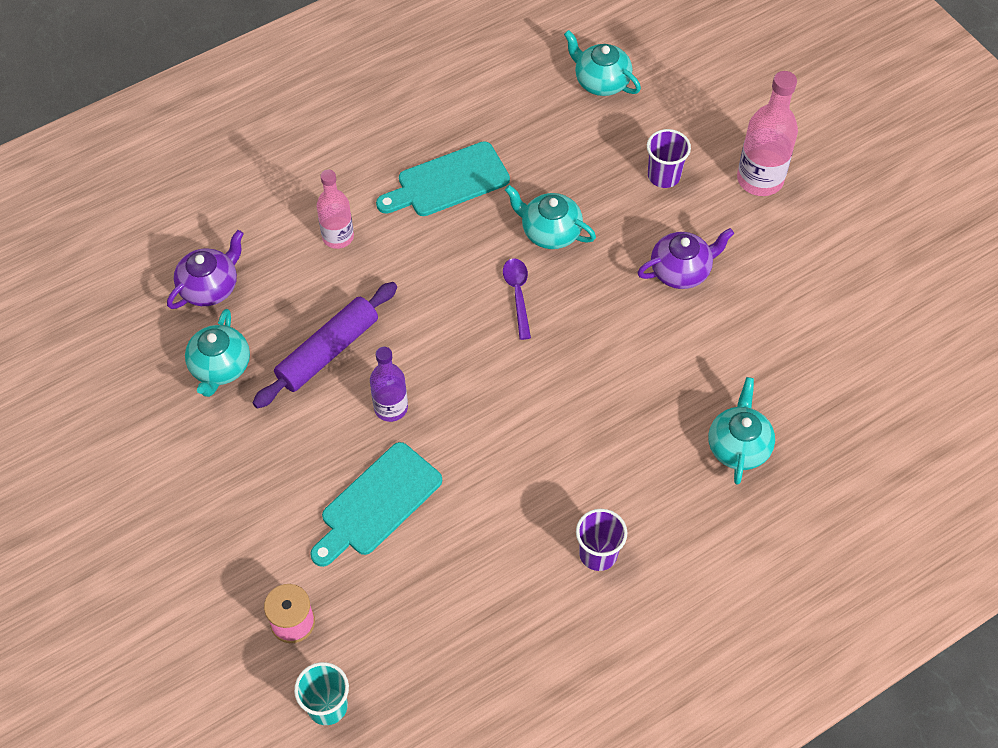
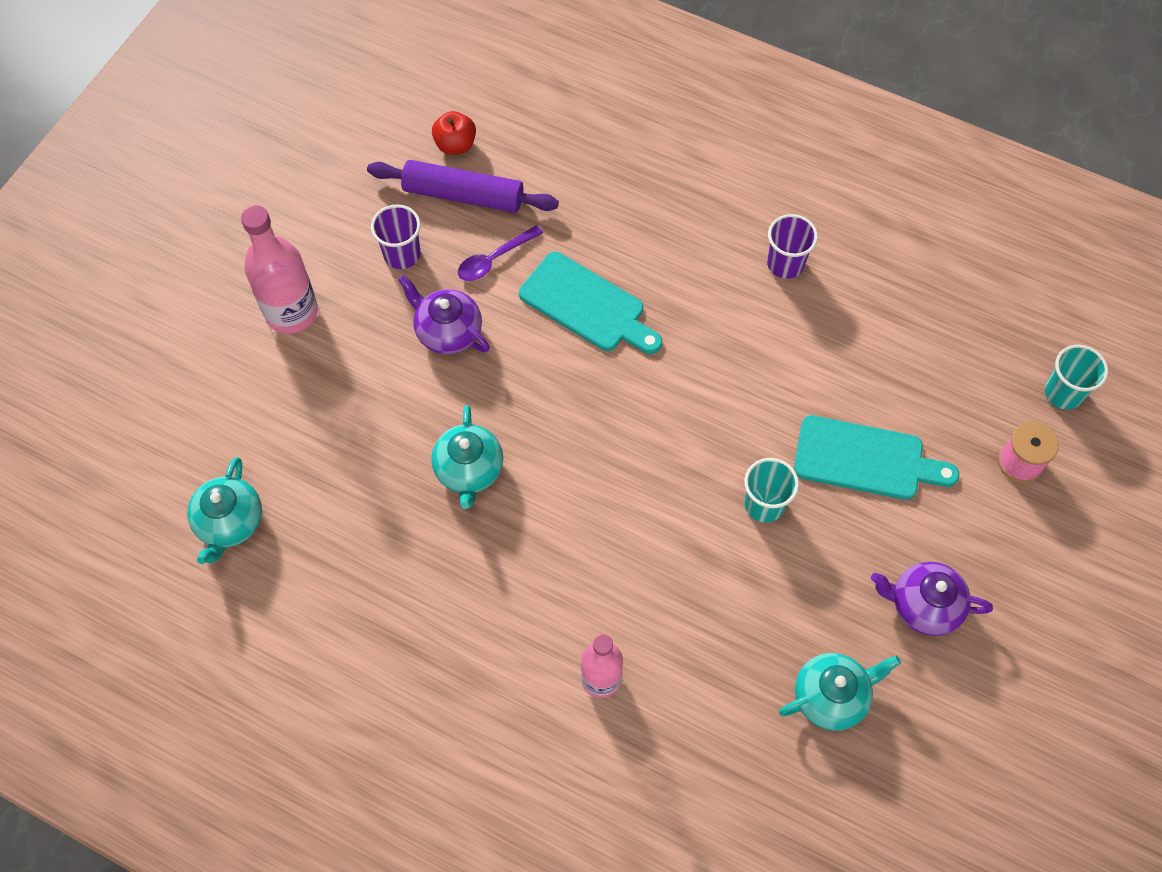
camera: 120 degrees left, 5 degrees up
purple teapot [167,230,244,309] -> purple teapot moved to [871,562,993,636]
purple rolling pin [253,282,397,409] -> purple rolling pin moved to [367,160,559,213]
purple bottle [370,347,408,422] -> turquoise cup [744,458,799,523]
turquoise cutting board [376,141,510,216] -> turquoise cutting board moved to [519,252,662,354]
purple spoon [503,258,531,340] -> purple spoon moved to [458,225,543,281]
purple cup [647,129,691,188] -> purple cup moved to [371,205,421,269]
turquoise teapot [708,377,775,485] -> none
none -> red apple [432,111,476,155]

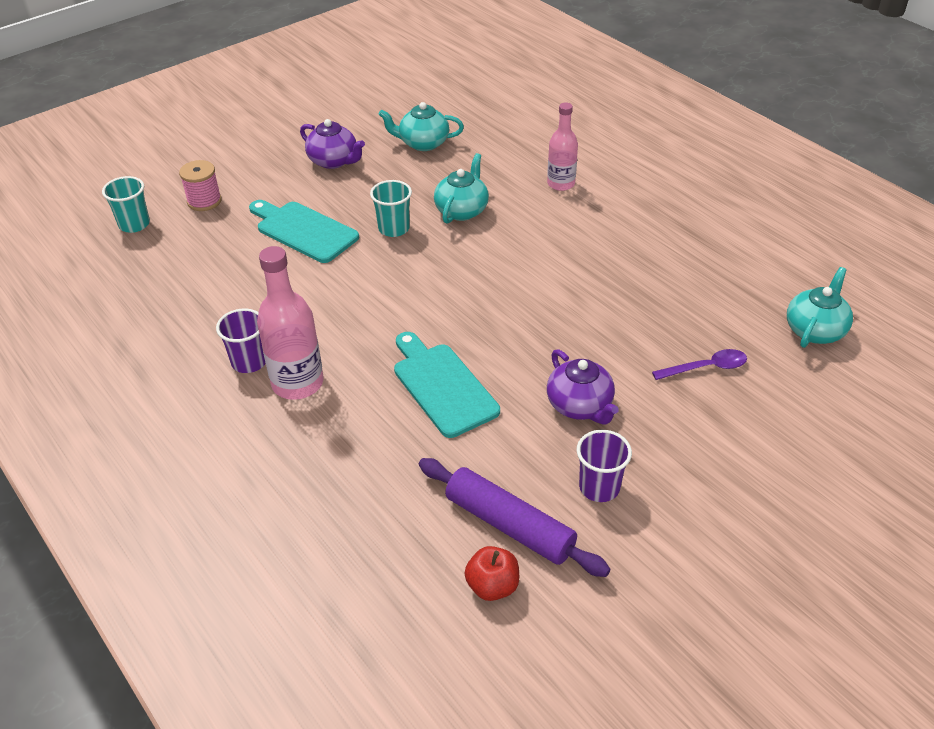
camera: 155 degrees left, 20 degrees down
pink bottle [241,205,318,334] -> pink bottle moved to [257,246,324,400]
turquoise teapot [431,405,503,509] -> turquoise teapot moved to [434,153,489,224]
purple spoon [458,225,543,281] -> purple spoon moved to [652,349,747,380]

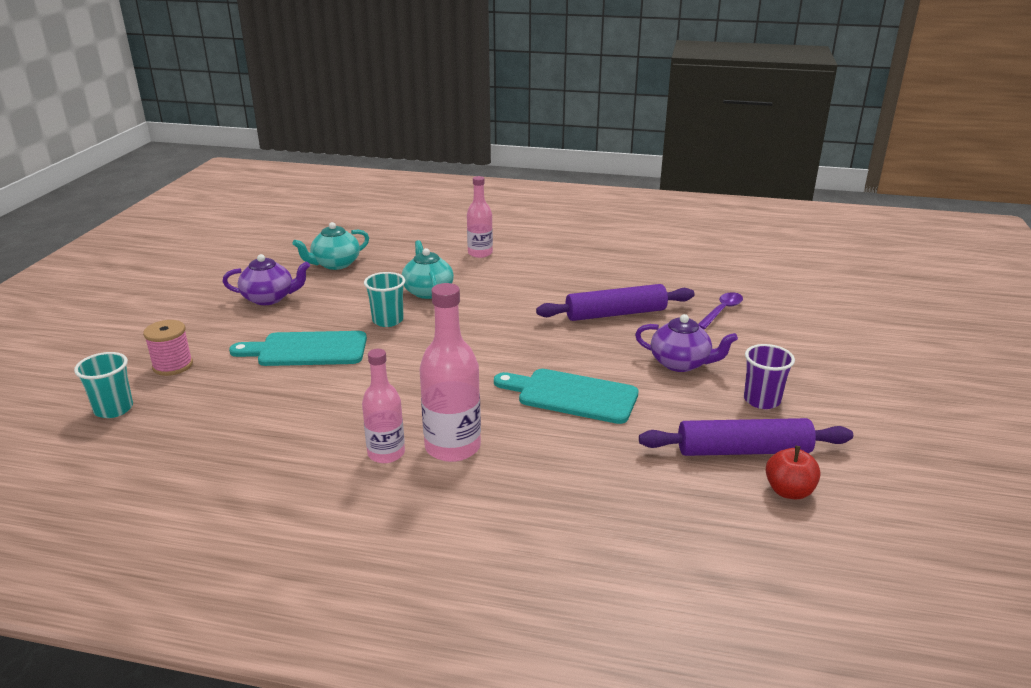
camera: 40 degrees left, 15 degrees down
purple cup [216,309,266,373] -> pink bottle [362,349,405,463]
turquoise teapot [787,267,853,348] -> none
none -> purple rolling pin [536,284,695,321]

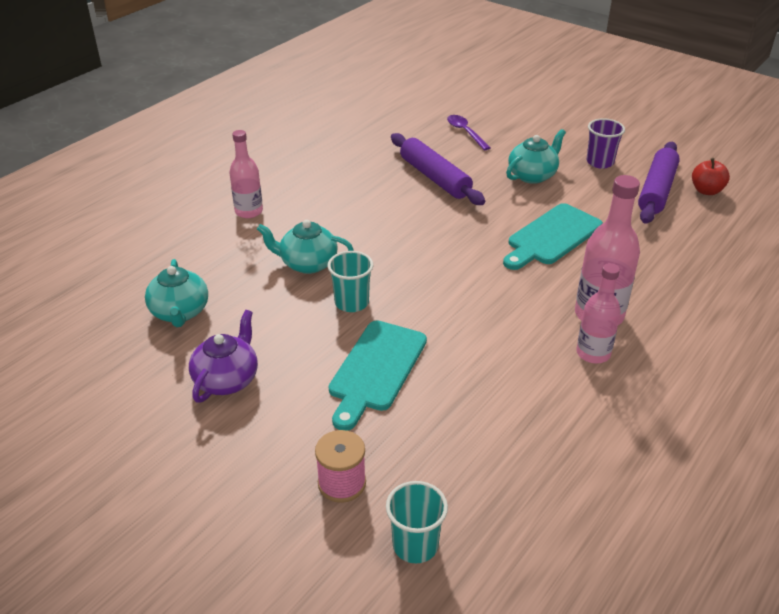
camera: 65 degrees left, 10 degrees up
purple rolling pin [536,284,695,321] -> purple rolling pin turned 45 degrees counterclockwise [391,133,485,205]
purple teapot [635,314,738,372] -> turquoise teapot [506,129,566,184]

